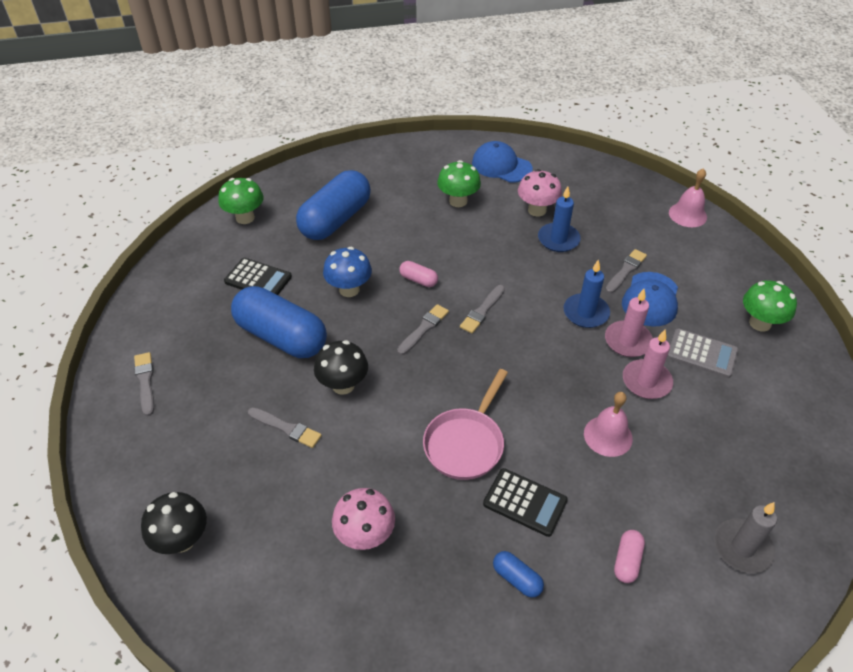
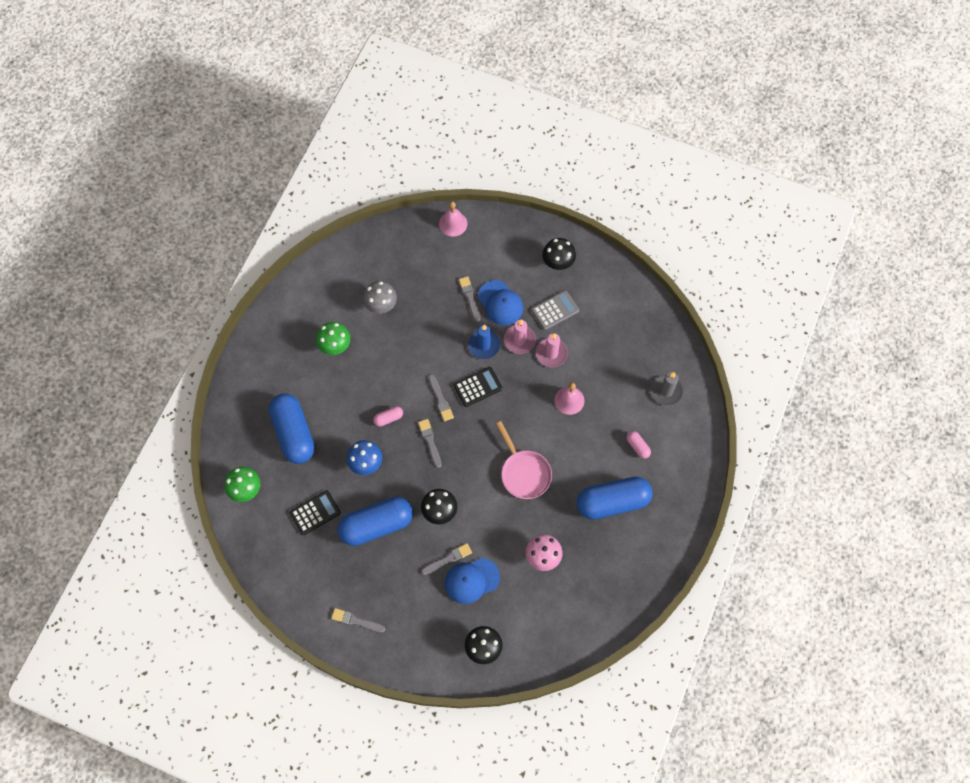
camera: 55 degrees left, 20 degrees up
blue cap [472,141,533,183] -> blue cap moved to [445,558,500,604]
black calculator [483,468,568,537] -> black calculator moved to [454,367,502,407]
blue capsule [493,551,544,598] -> blue capsule [577,477,653,519], size x2.40
pink mushroom [518,169,562,217] -> grey mushroom [363,281,397,314]
blue candle [538,186,581,252] -> none
green mushroom [743,280,797,331] -> black mushroom [542,238,576,270]

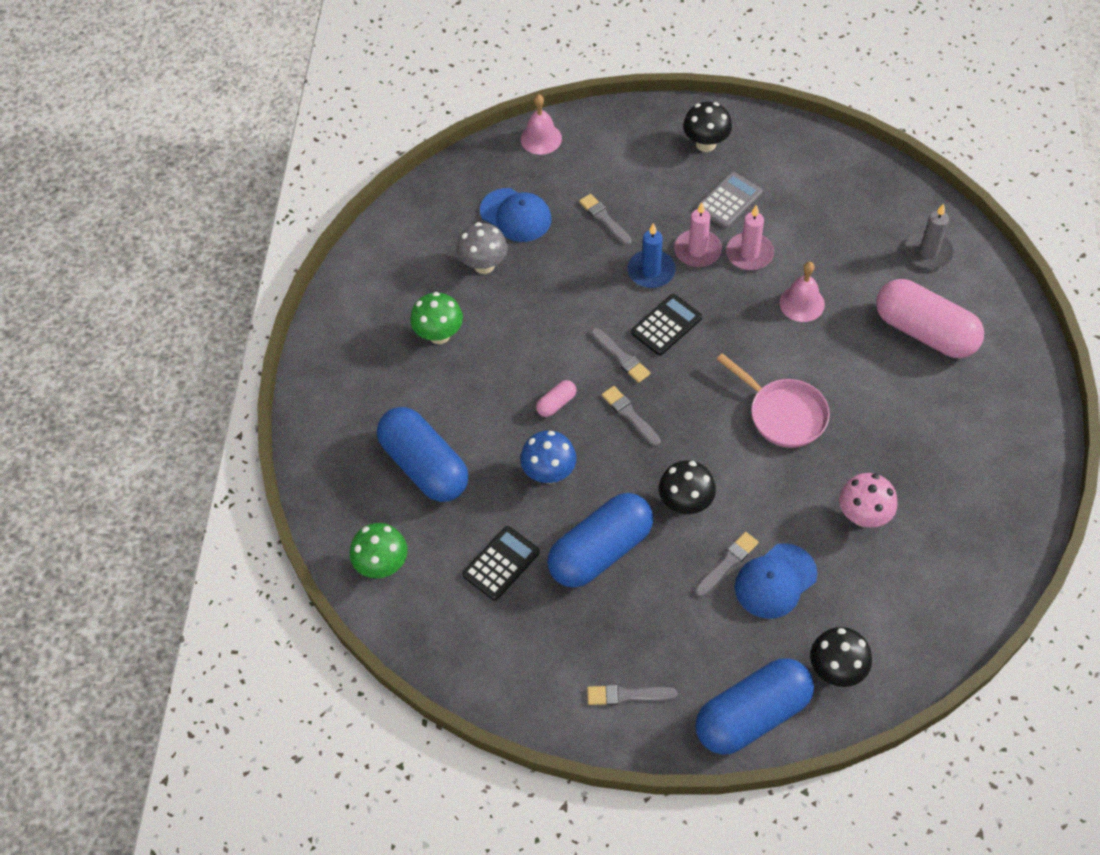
camera: 15 degrees left, 10 degrees down
blue cap [478,280,523,325] -> blue cap moved to [480,188,551,242]
blue capsule [577,477,653,519] -> blue capsule moved to [695,658,814,755]
pink capsule [627,431,651,459] -> pink capsule [876,279,984,358], size x2.40

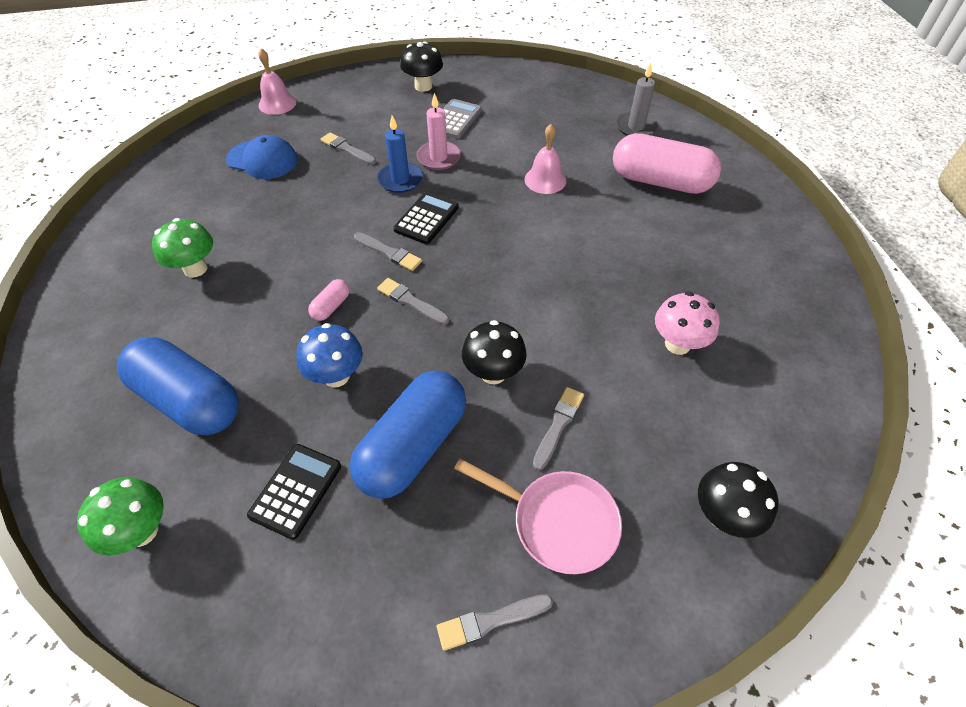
camera: 20 degrees left, 5 degrees down
grey mushroom [457,222,508,274] -> none
blue capsule [695,658,814,755] -> none
pink pan [717,353,830,448] -> pink pan moved to [454,458,622,574]
pink candle [726,205,774,270] -> none
blue cap [735,543,818,619] -> none

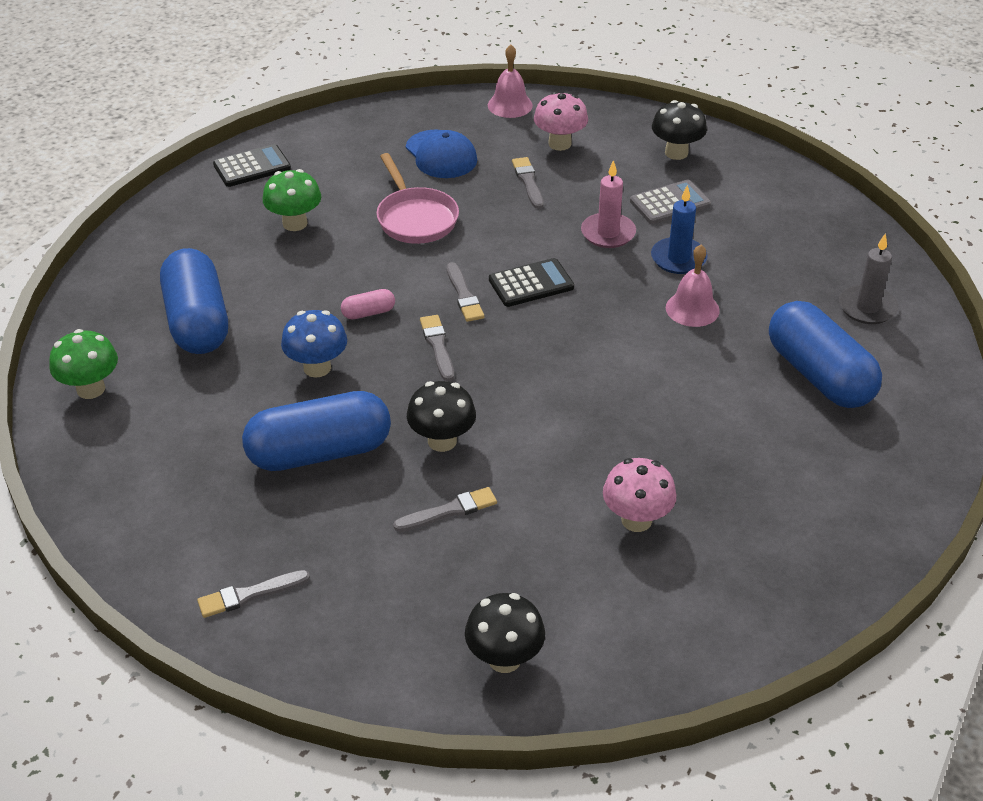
camera: 40 degrees right, 10 degrees down
black calculator [247,444,341,540] -> black calculator moved to [213,144,291,187]
blue candle [377,115,423,193] -> blue candle moved to [651,185,708,274]
grey brush [437,594,553,651] -> grey brush turned 45 degrees counterclockwise [197,570,310,618]
pink pan [454,458,622,574] -> pink pan moved to [376,153,459,244]
pink capsule [613,133,721,194] -> blue capsule [769,301,882,408]
none -> pink mushroom [534,92,588,151]

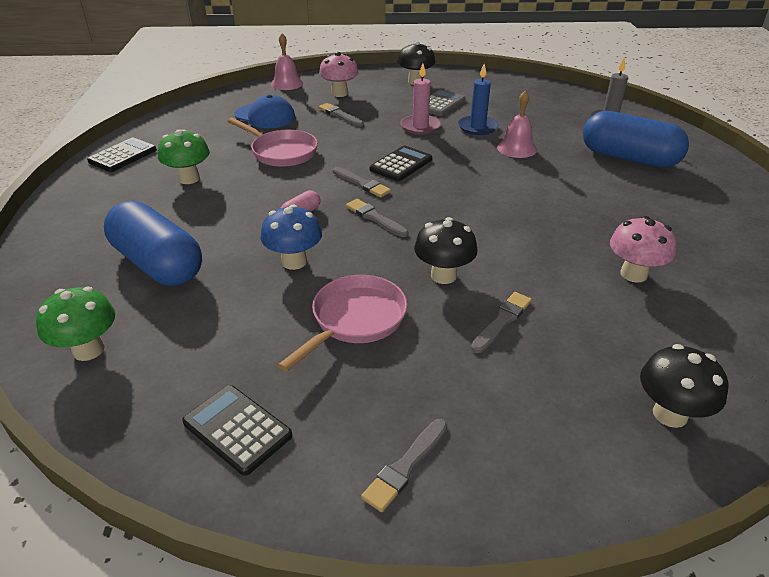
camera: 30 degrees left, 5 degrees down
blue capsule [242,391,391,471] -> pink pan [278,275,407,372]
none -> black calculator [182,385,292,476]

